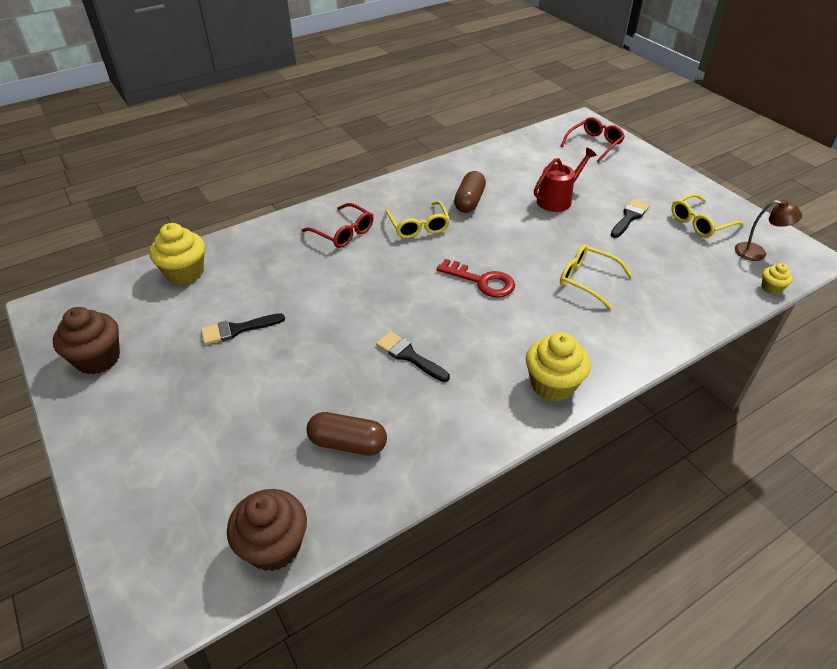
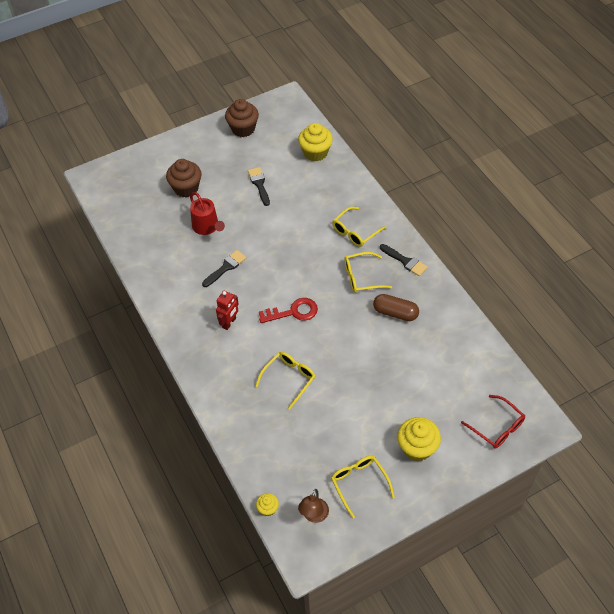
camera: 95 degrees right, 10 degrees up
brown cupcake [227,489,307,571] -> brown cupcake moved to [166,159,202,198]
red glasses [302,203,374,248] -> yellow glasses [333,207,386,247]
brown capsule [306,412,387,455] -> none
red key [437,259,515,298] -> red key turned 135 degrees counterclockwise [259,298,318,323]
yellow cupcake [526,332,591,402] -> yellow cupcake moved to [397,417,441,461]
red watering can [534,147,597,212] -> red watering can moved to [190,192,225,235]
black brush [611,199,650,238] -> black brush moved to [380,244,428,276]
none -> red robot [216,291,239,330]

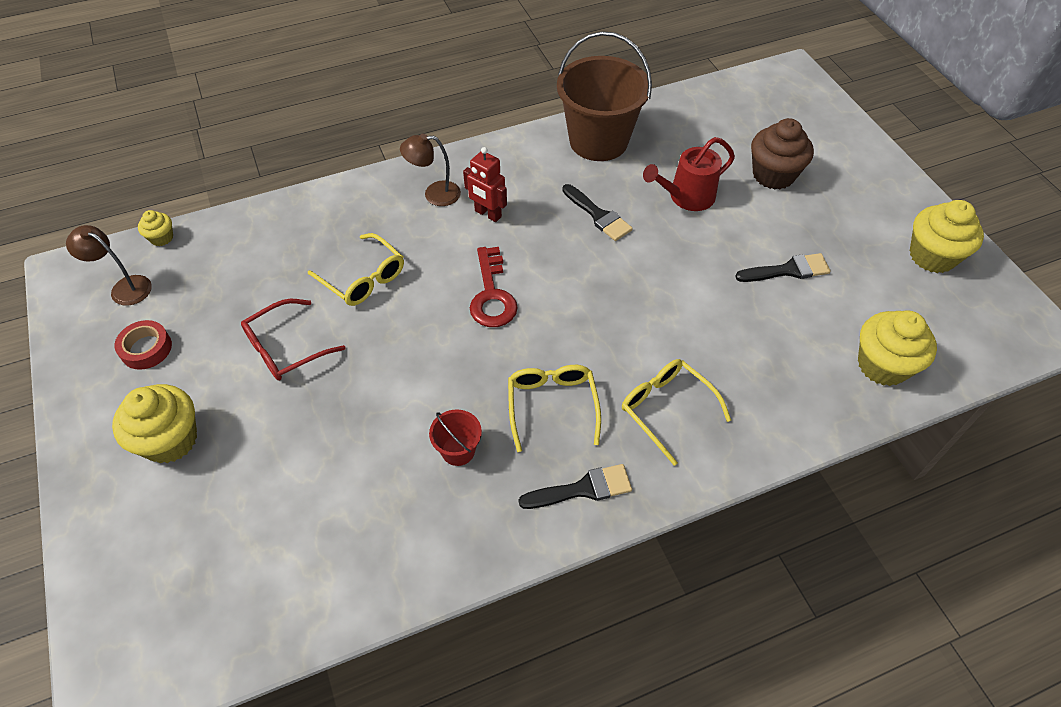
camera: 95 degrees right, 0 degrees up
brown cupcake [225,99,259,137] -> yellow cupcake [910,200,984,273]
yellow glasses [331,456,395,519] -> red tape [115,320,172,370]
brown capsule [373,294,419,321] -> red bucket [429,410,482,466]
black brush [380,244,428,276] -> black brush turned 150 degrees counterclockwise [519,464,632,509]
red glasses [461,395,525,449] -> red glasses moved to [241,299,346,381]
none -> brown lamp [400,134,461,206]
none -> brown bucket [557,31,652,161]

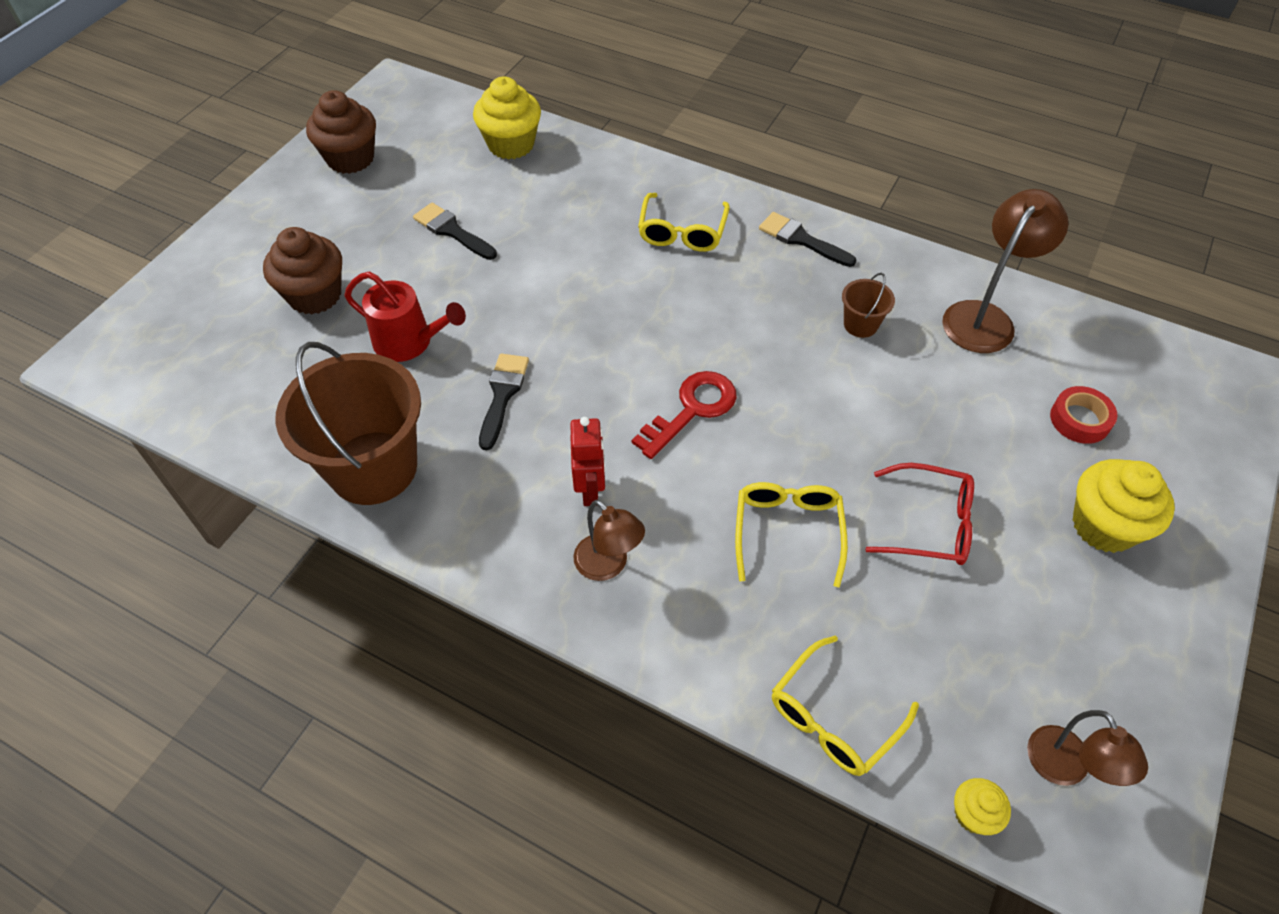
camera: 130 degrees left, 0 degrees up
red tape [115,320,172,370] -> red tape moved to [1050,386,1117,444]
red bucket [429,410,482,466] -> brown bucket [842,273,895,338]
yellow glasses [508,365,601,452] -> yellow glasses moved to [772,635,919,776]
yellow cupcake [910,200,984,273] -> brown cupcake [306,90,376,174]
none -> brown lamp [942,189,1068,353]

